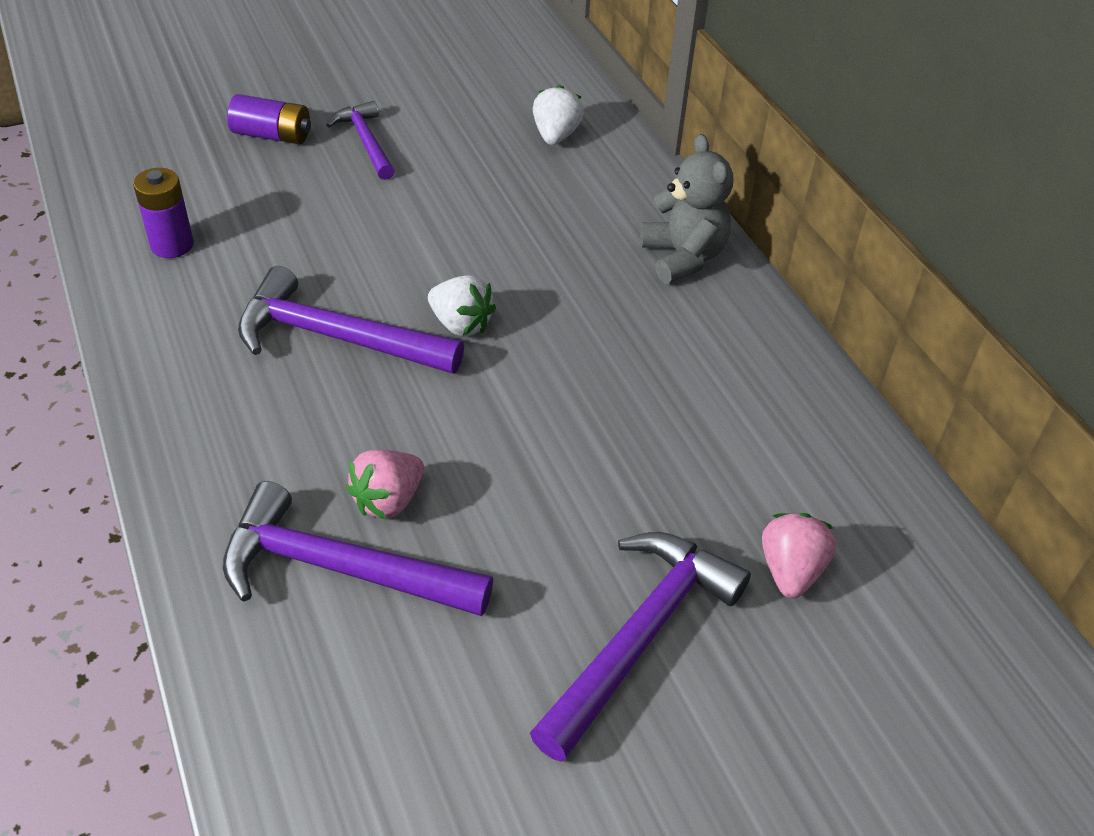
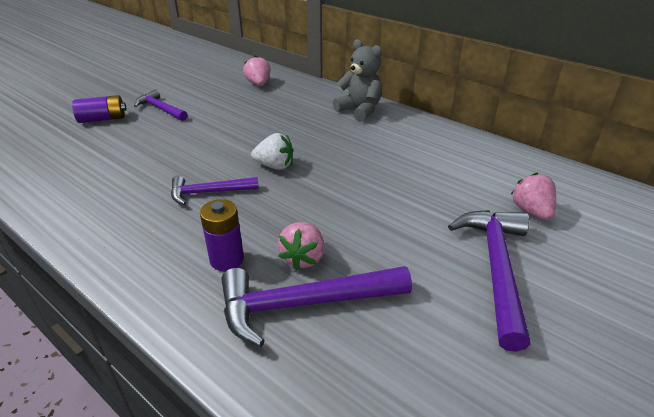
camera: 25 degrees left, 10 degrees down
purple battery [133,168,194,258] -> purple battery moved to [200,199,244,271]
purple hammer [238,266,464,374] -> purple hammer [171,175,259,205], size x0.61
white strawberry [533,85,584,145] -> pink strawberry [243,55,271,86]

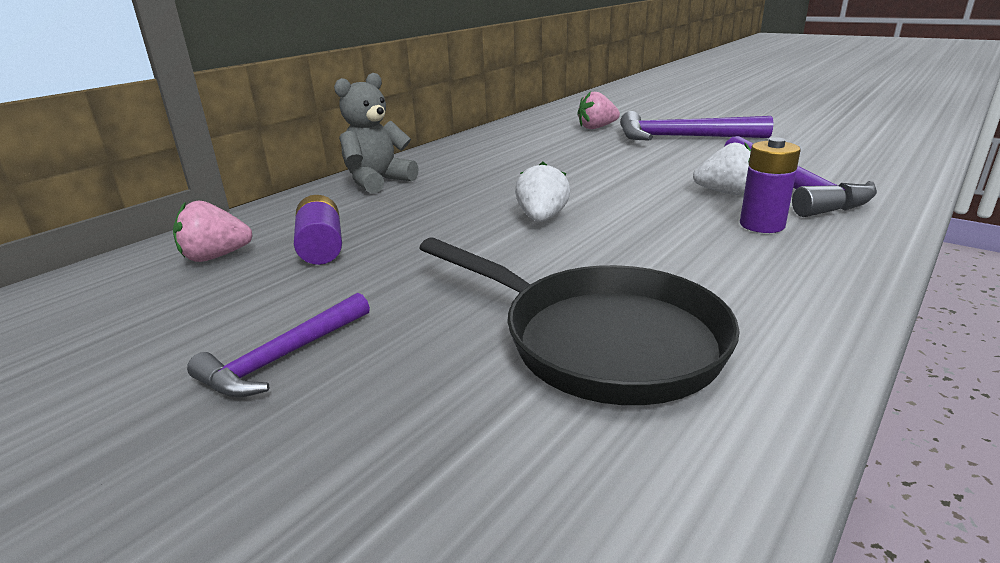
camera: 90 degrees left, 10 degrees down
purple battery [72,95,127,123] -> purple battery moved to [294,195,342,265]
purple hammer [171,175,259,205] -> none
pink strawberry [278,222,324,270] -> white strawberry [693,142,751,195]
none -> black pan [419,238,740,405]

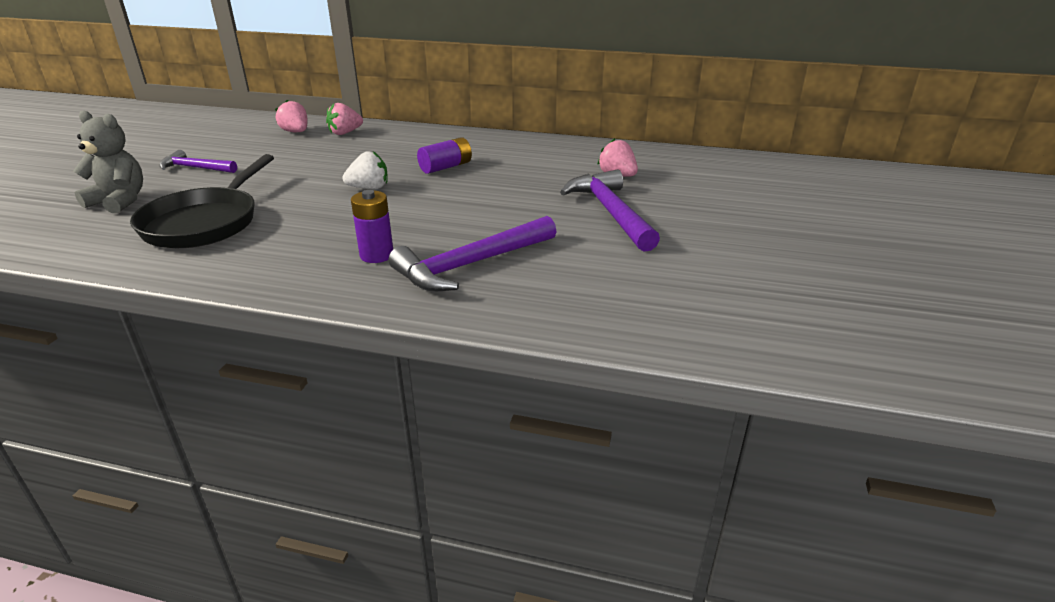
camera: 65 degrees right, 5 degrees up
purple battery [294,195,342,265] -> purple battery moved to [417,137,472,174]
grey teddy bear [334,73,419,194] -> grey teddy bear moved to [73,110,143,213]
white strawberry [693,142,751,195] -> none
none -> pink strawberry [326,103,363,135]

